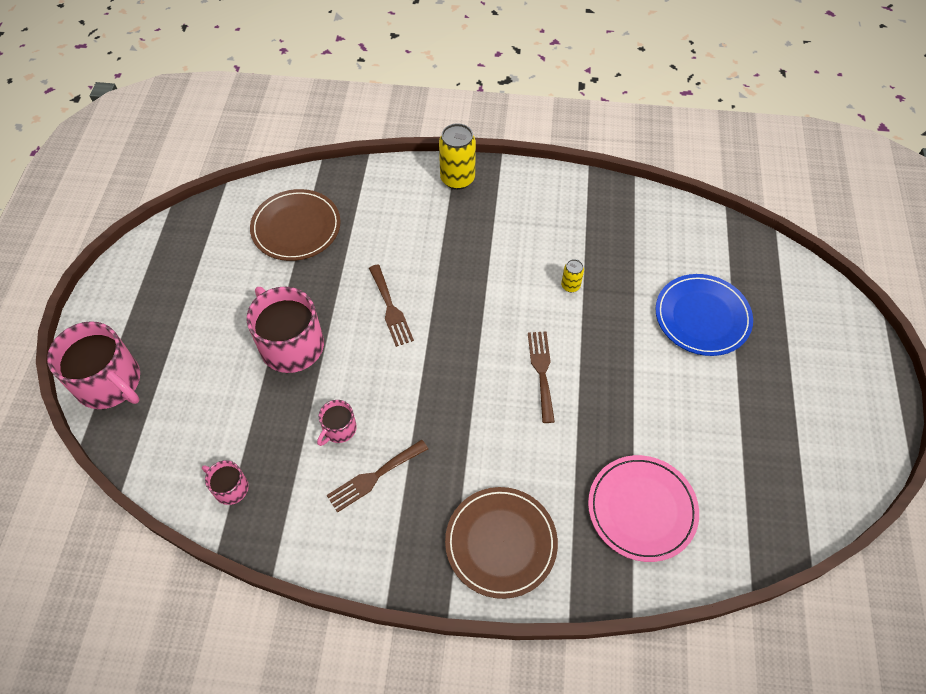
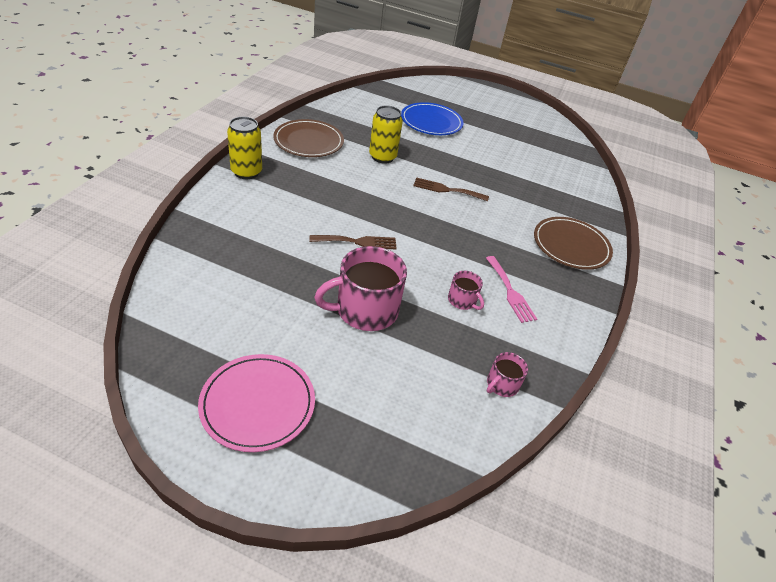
camera: 80 degrees left, 15 degrees down
pink mug [47,321,140,409] -> none
brown plate [250,189,341,261] -> brown plate moved to [273,119,344,157]
brown fork [326,440,428,513] -> pink fork [486,256,537,323]
yellow can [561,259,584,292] -> yellow can [369,106,403,164], size x1.94
pink plate [588,455,699,562] -> pink plate moved to [198,354,315,452]

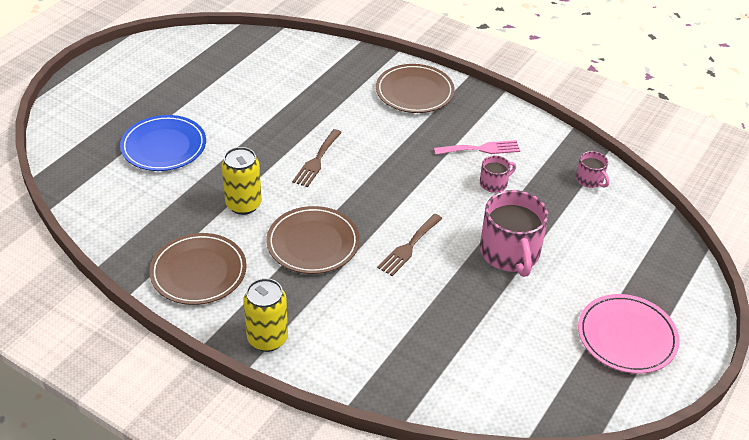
camera: 75 degrees left, 0 degrees up
brown fork [309,235,397,249] -> brown fork turned 150 degrees counterclockwise [377,214,443,276]
none -> brown plate [266,206,360,274]

